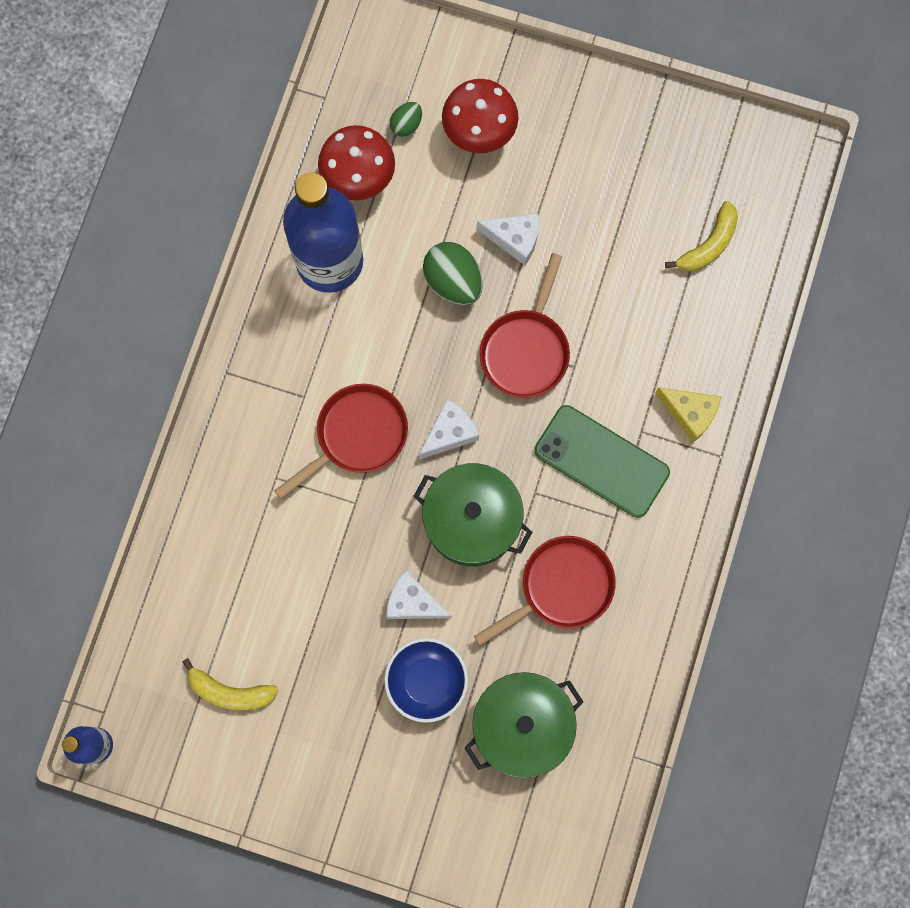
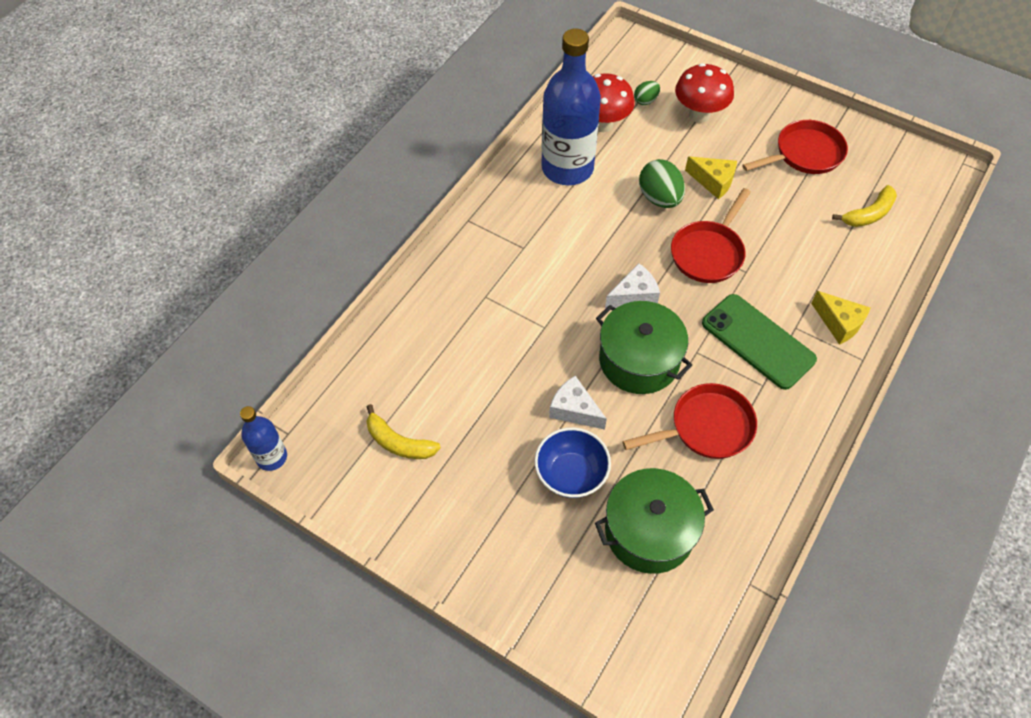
camera: 15 degrees right, 20 degrees down
red pan [274,384,408,499] -> red pan moved to [742,120,848,174]
white cheese [477,214,539,265] -> yellow cheese [685,156,737,199]

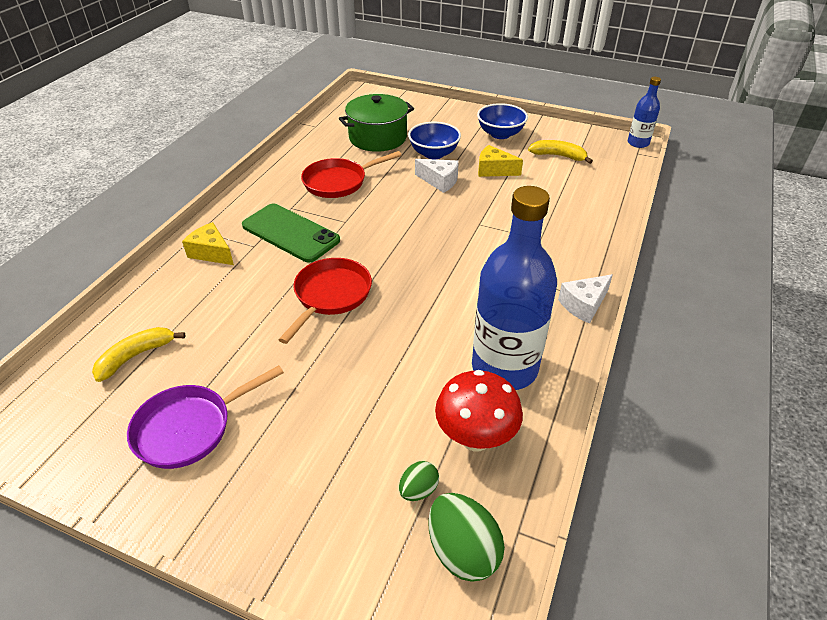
camera: 170 degrees right, 15 degrees down
green pot [596,301,692,394] -> none
white cheese [605,263,660,308] -> white cheese moved to [558,274,613,324]
green egg [639,159,685,208] -> green egg moved to [428,493,505,582]
red mushroom [675,63,734,123] -> none
yellow cheese [685,156,737,199] -> yellow cheese moved to [478,145,523,177]
red pan [742,120,848,174] -> purple pan [127,365,284,469]
none -> blue bowl [477,103,528,139]

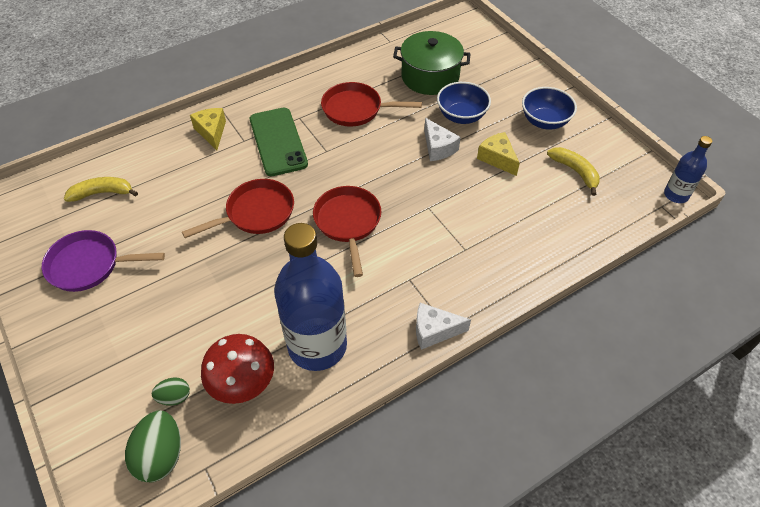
camera: 35 degrees right, 10 degrees up
none -> red pan [313,186,381,277]

